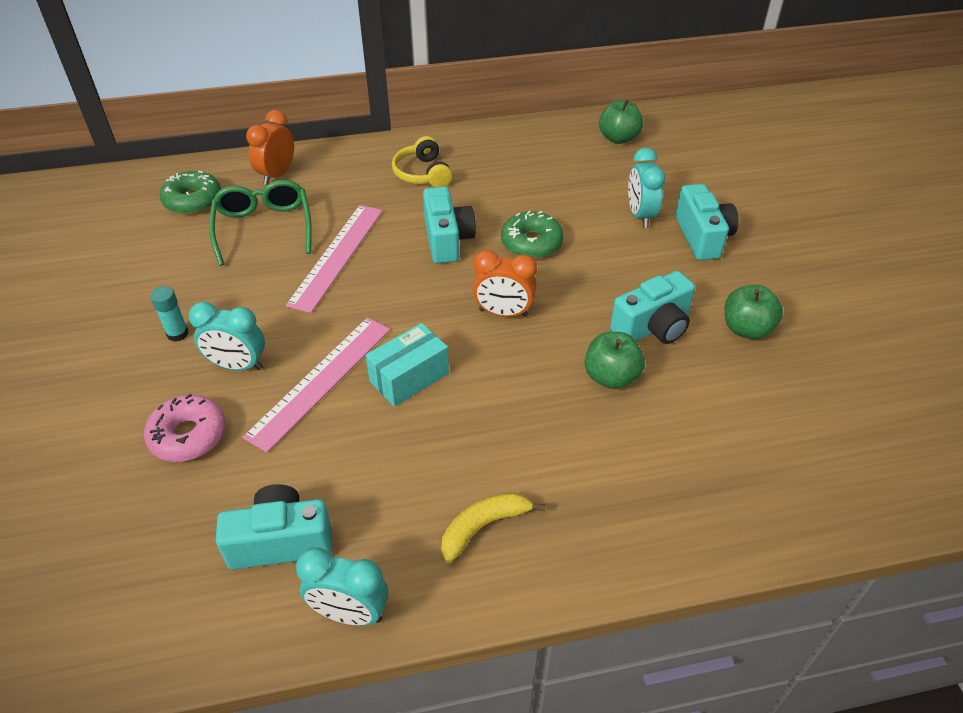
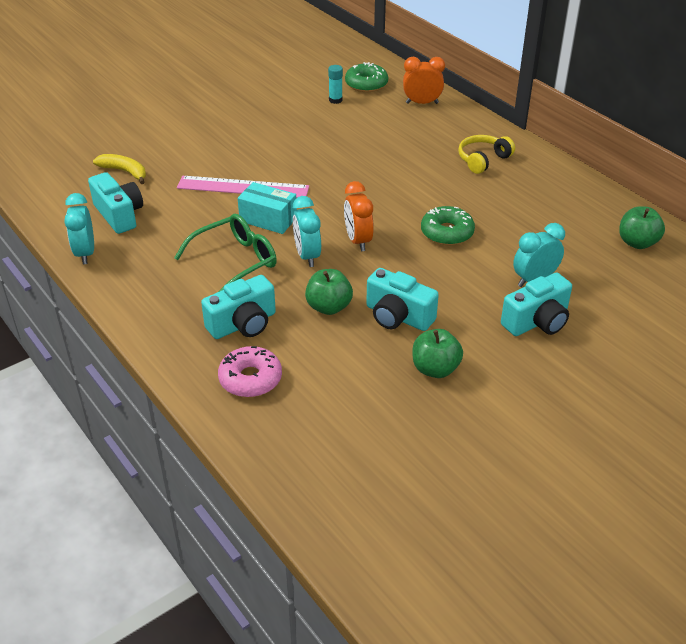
camera: 65 degrees right, 5 degrees down
pink donut [144,394,226,462] -> pink donut moved to [218,346,282,397]
turquoise glue stick [150,286,189,342] -> turquoise glue stick moved to [328,65,343,104]
turquoise clock [189,302,265,371] -> turquoise clock moved to [293,196,321,267]
green glasses [209,180,312,266] -> green glasses moved to [174,214,277,292]
pink ruler [286,205,383,313] -> none
turquoise camera [423,186,476,264] -> turquoise camera moved to [201,275,276,339]
yellow banana [441,492,546,563] -> yellow banana moved to [93,154,146,184]

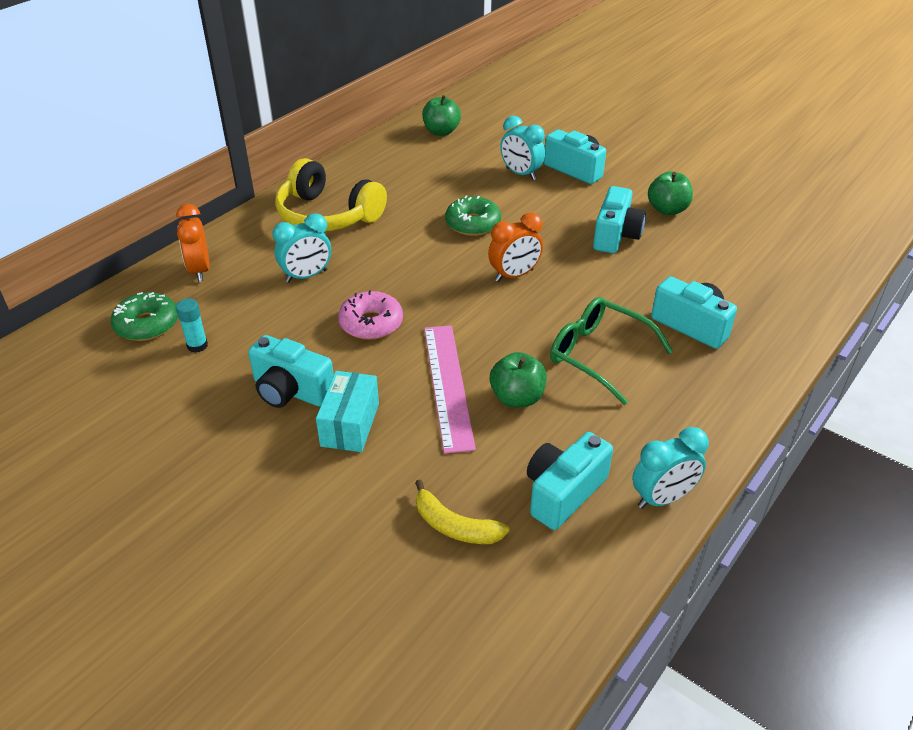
camera: 105 degrees left, 0 degrees up
yellow banana [93,154,146,184] -> yellow banana turned 75 degrees counterclockwise [415,479,509,544]
pink donut [218,346,282,397] -> pink donut moved to [338,291,403,340]
turquoise box [238,182,297,234] -> turquoise box moved to [316,371,379,452]
turquoise clock [293,196,321,267] -> turquoise clock moved to [272,213,331,283]
green apple [305,269,353,315] -> green apple moved to [490,352,547,408]
yellow headphones [458,135,515,174] -> yellow headphones [275,158,387,231], size x1.69
none -> turquoise camera [248,335,334,408]

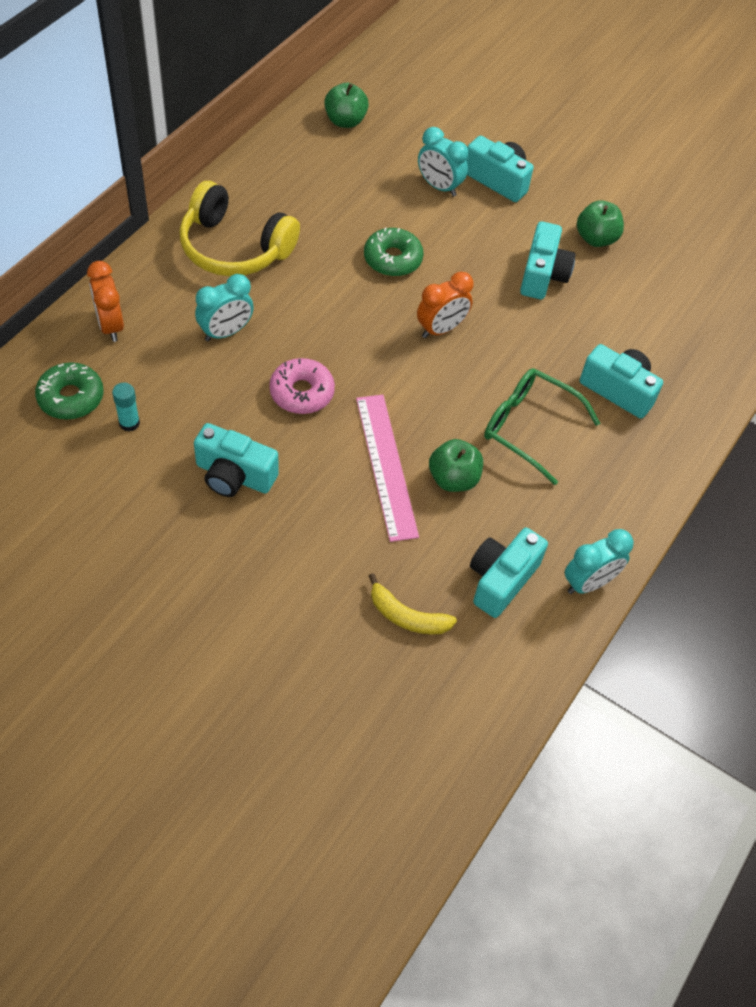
camera: 10 degrees left, 15 degrees up
turquoise box [316,371,379,452] -> none

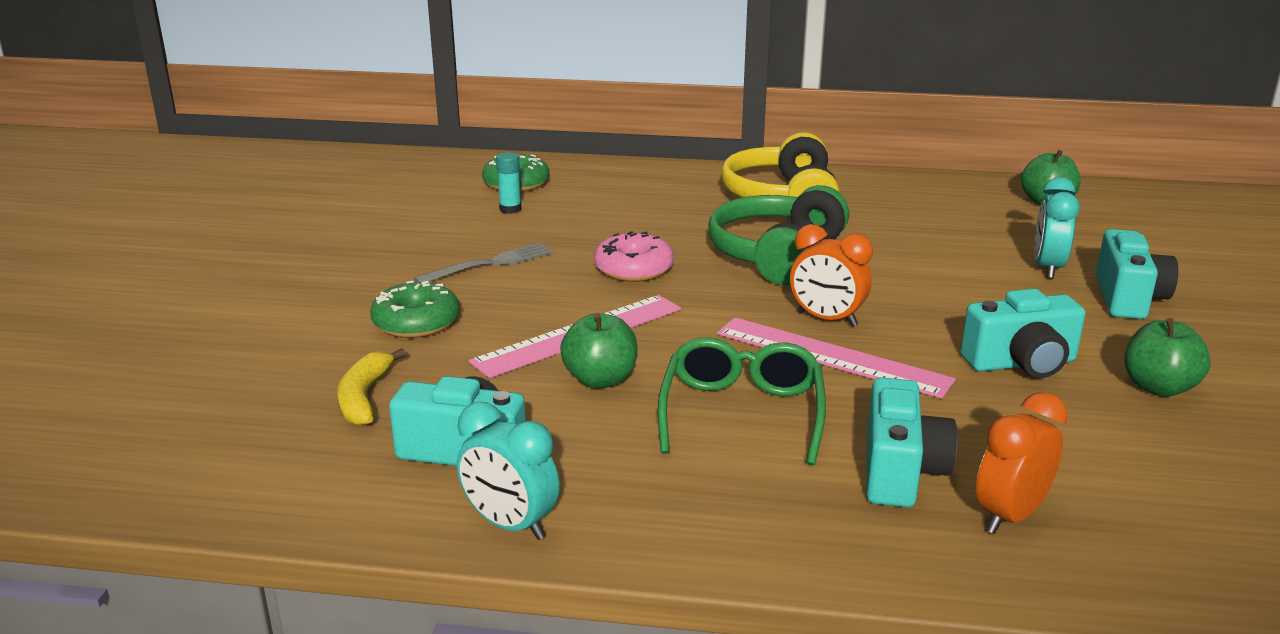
camera: 70 degrees right, 30 degrees down
orange clock [87,261,124,342] -> orange clock moved to [976,392,1068,534]
turquoise camera [194,423,279,497] -> grey fork [414,243,553,282]
turquoise clock [195,274,254,341] -> none
green donut [364,227,424,277] -> green donut moved to [370,281,460,338]
none -> green headphones [709,185,849,286]
none -> pink ruler [717,317,956,399]

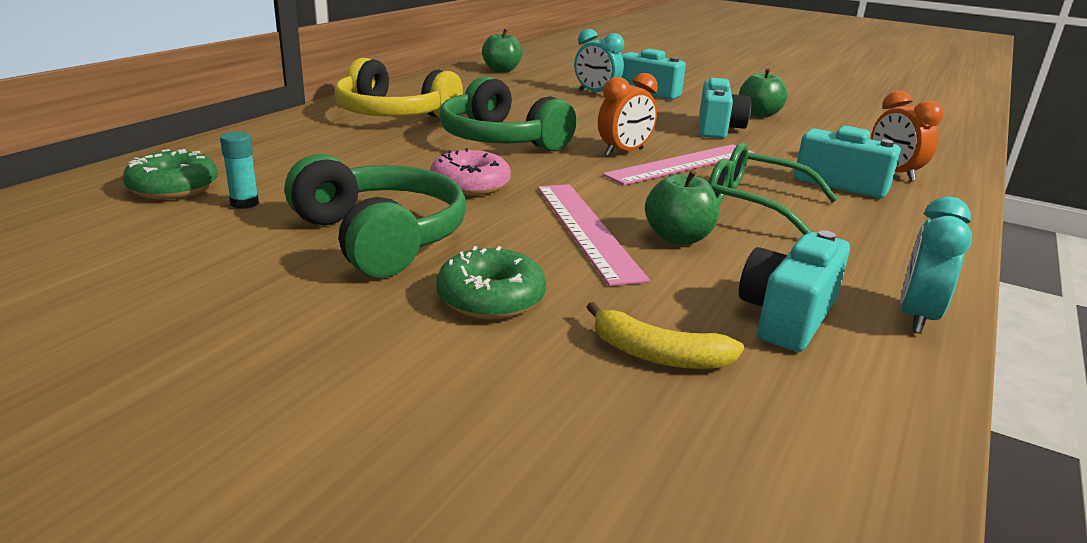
camera: 70 degrees left, 0 degrees up
grey fork [414,243,553,282] -> green headphones [285,154,466,278]
turquoise clock [457,402,560,540] -> turquoise clock turned 150 degrees clockwise [900,196,972,334]

